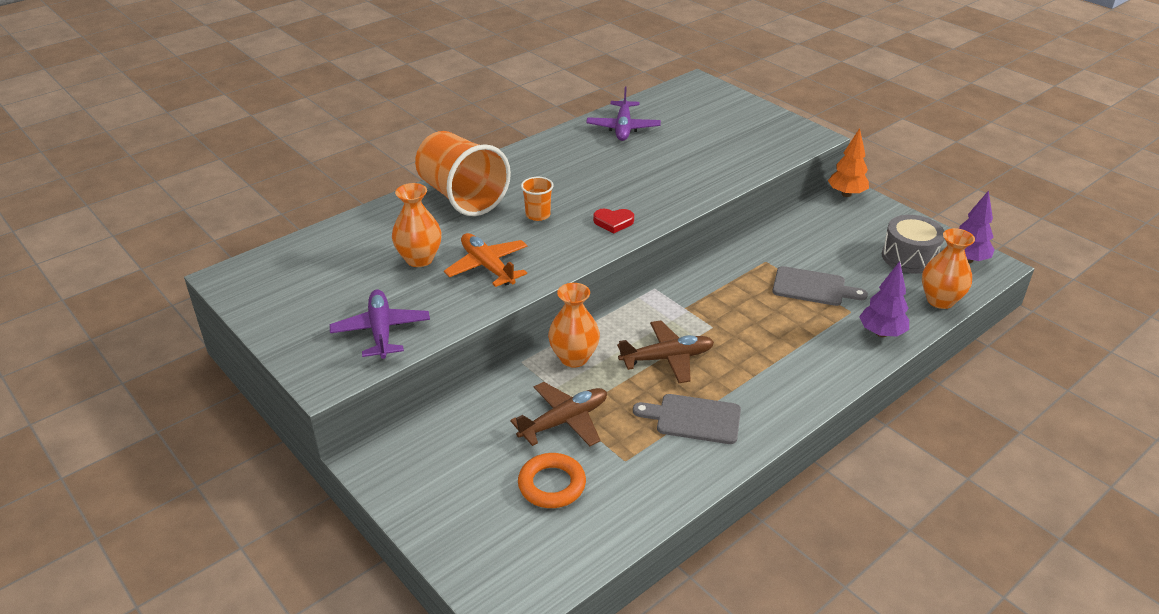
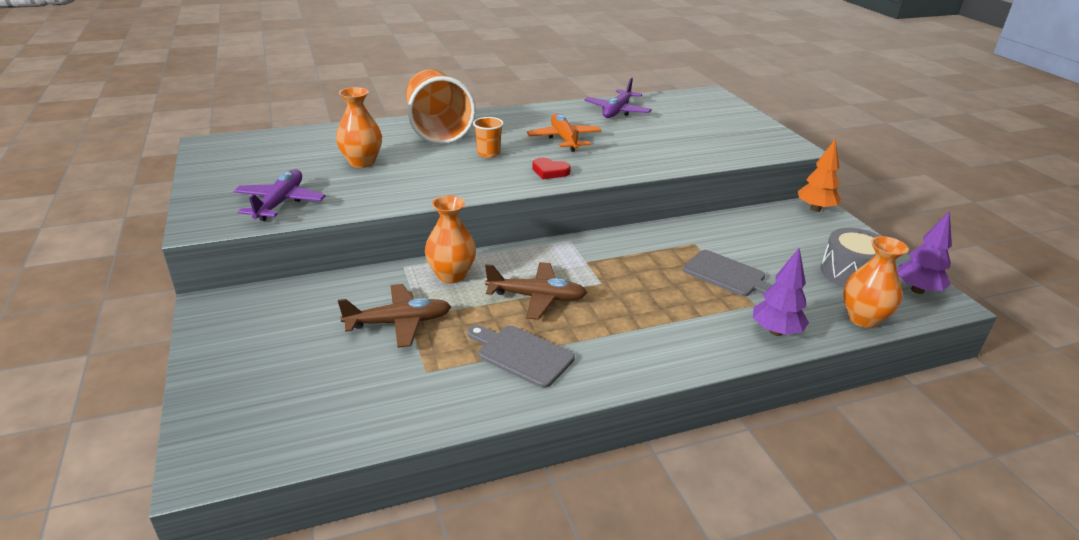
camera: 20 degrees right, 5 degrees down
orange plane [444,233,528,287] -> orange plane moved to [527,113,602,152]
orange ring [518,453,586,508] -> none

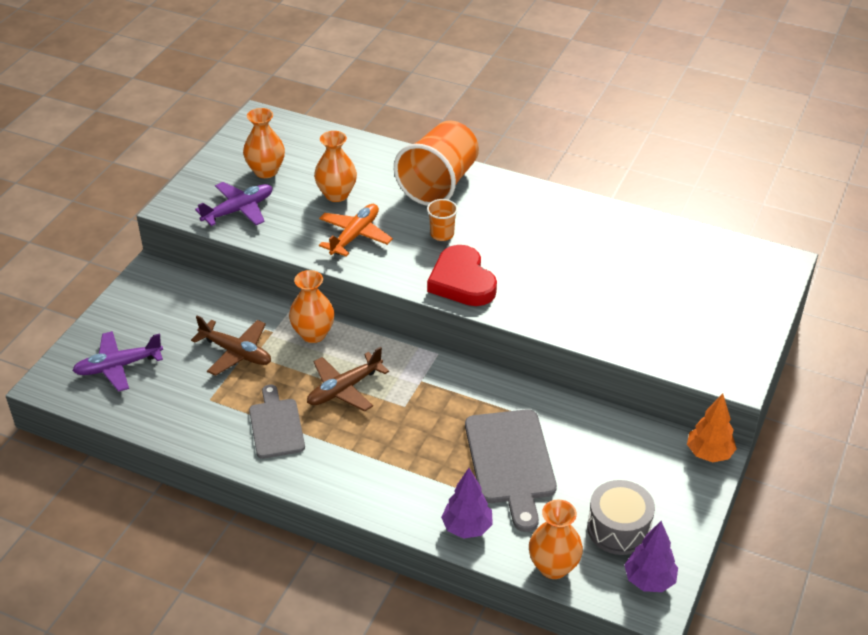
camera: 45 degrees right, 10 degrees up
brown plane [485,262,587,320] -> brown plane turned 90 degrees clockwise [307,347,389,412]
orange plane [527,113,602,152] -> orange plane moved to [319,204,393,257]
red heart [532,158,571,179] -> red heart [427,245,497,306], size x1.98
purple plane [584,77,652,118] -> purple plane moved to [72,331,163,392]
grey cutting board [683,250,772,296] -> grey cutting board [465,409,557,532], size x1.54
none -> orange vase [243,108,285,178]

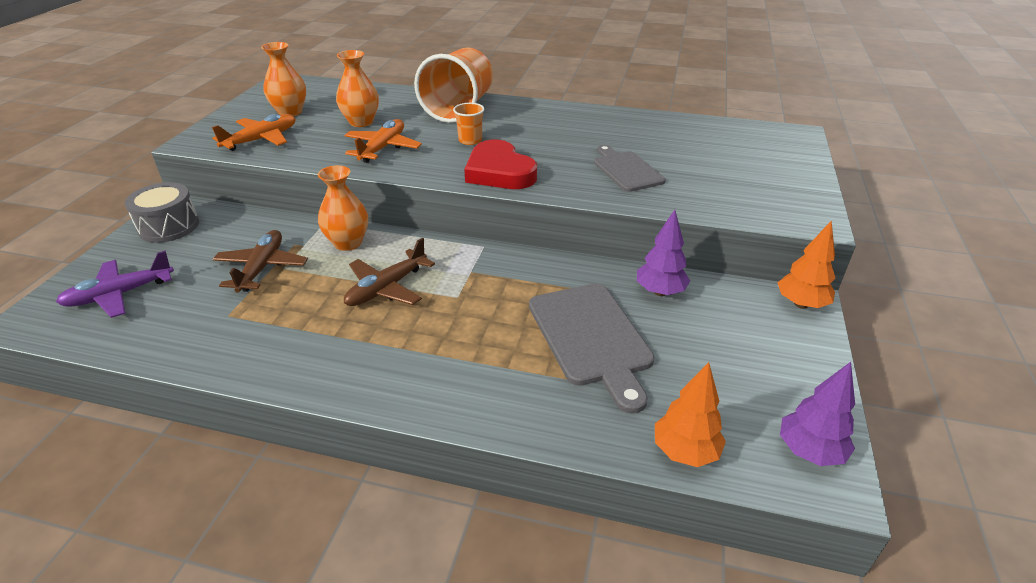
camera: 10 degrees left, 5 degrees down
brown plane [191,315,271,376] -> brown plane turned 105 degrees counterclockwise [213,230,308,293]
purple plane [195,182,273,226] -> orange plane [212,114,296,151]
grey cutting board [249,385,305,459] -> grey cutting board moved to [594,145,666,192]
purple tree [441,468,493,539] -> purple tree moved to [637,210,690,296]
orange vase [529,500,583,579] -> orange tree [655,362,726,467]
grey drum [587,480,655,555] -> grey drum moved to [125,182,199,243]

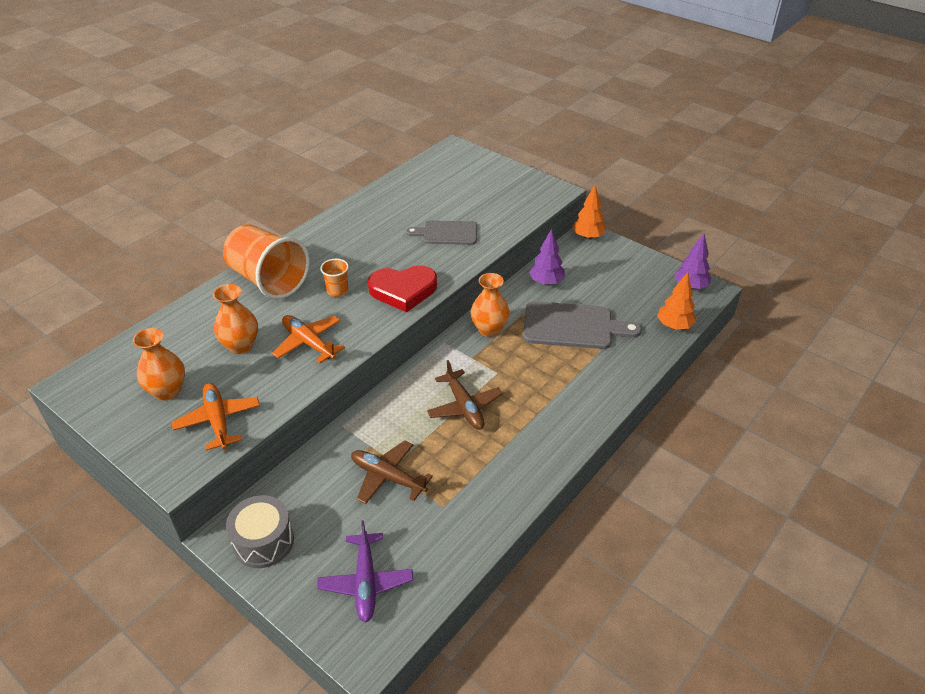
camera: 65 degrees left, 5 degrees up
orange vase [318,165,368,251] -> orange vase moved to [471,273,510,337]

